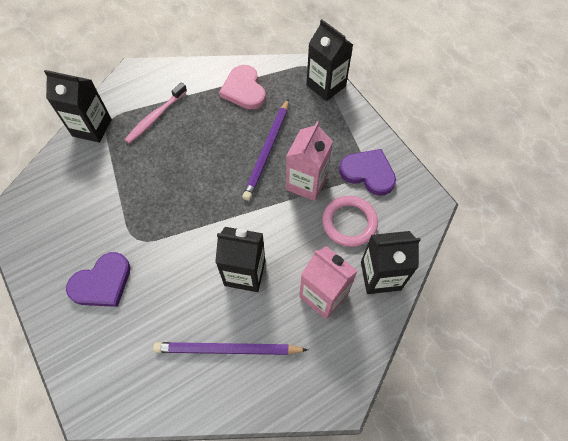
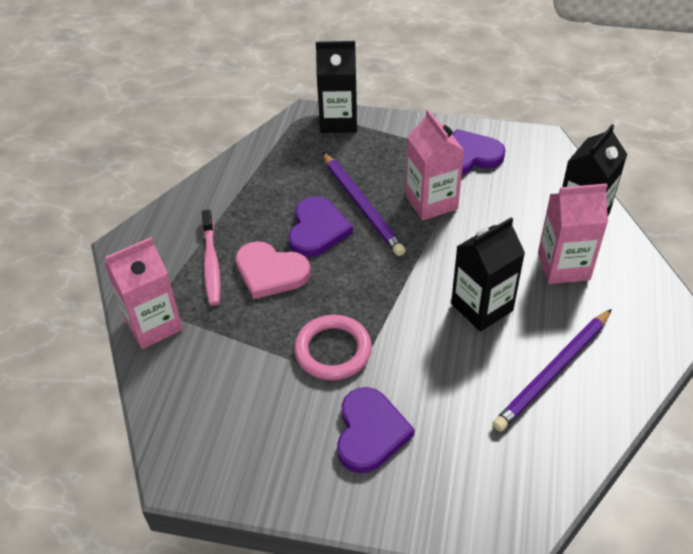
camera: 45 degrees left, 15 degrees down
black carton [44,70,112,143] -> pink carton [104,237,183,349]
pink heart [219,65,266,109] -> pink heart moved to [235,241,311,299]
pink ring [322,196,378,247] -> pink ring moved to [294,315,372,380]
none -> purple heart [288,196,353,257]

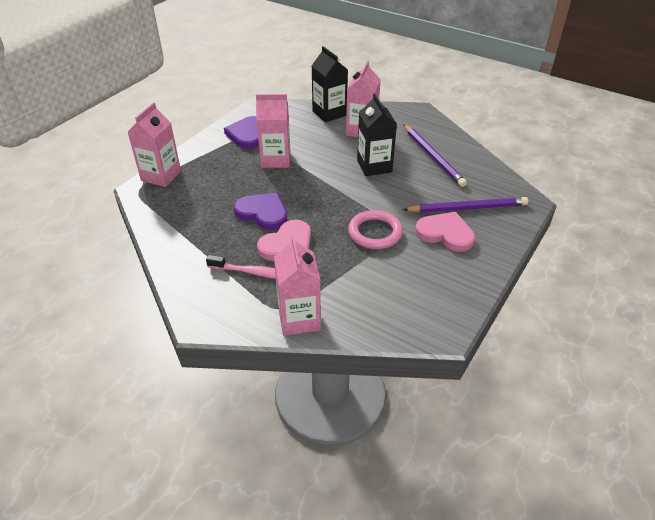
camera: 70 degrees left, 5 degrees down
black carton [316,41,357,133] -> pink carton [128,102,181,187]
purple pencil [322,152,406,256] -> purple pencil moved to [402,197,528,213]
purple heart [337,387,415,473] -> pink heart [415,212,475,252]

